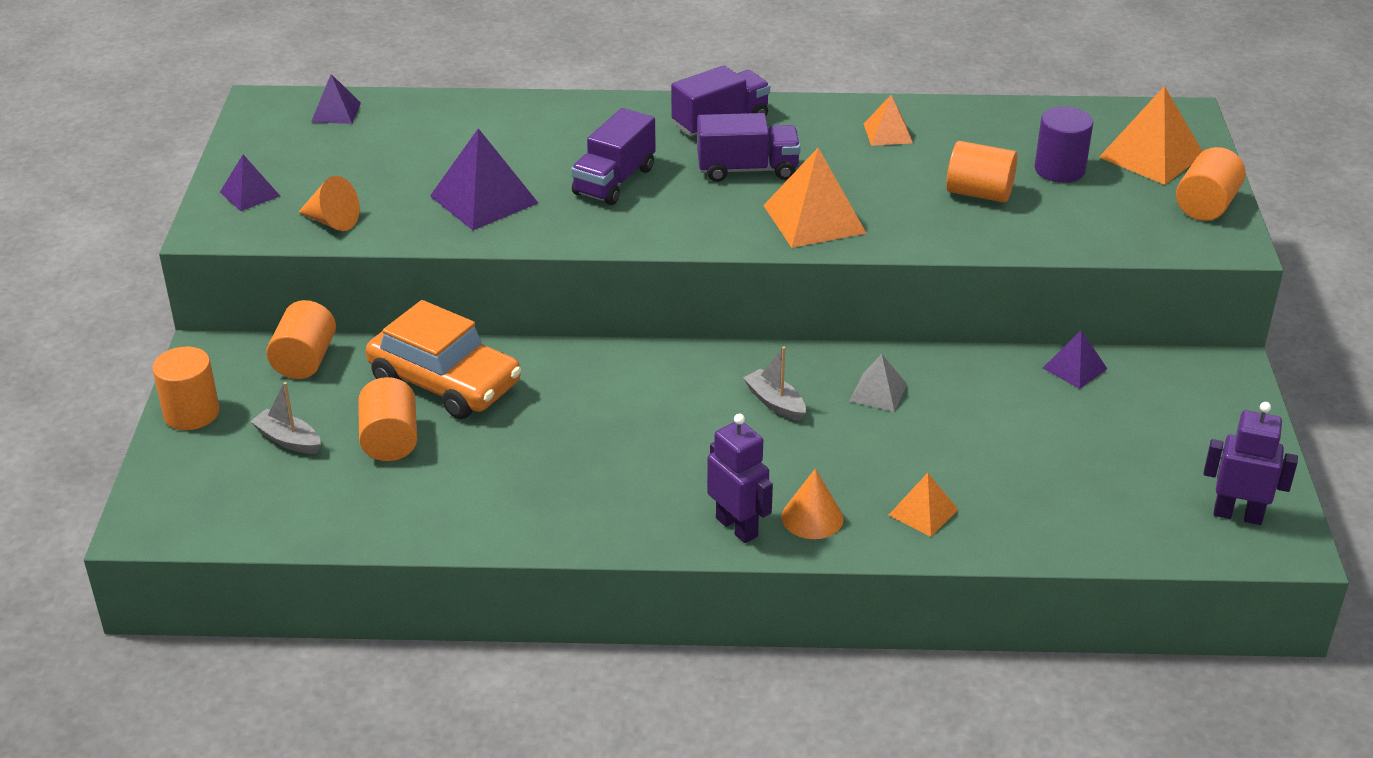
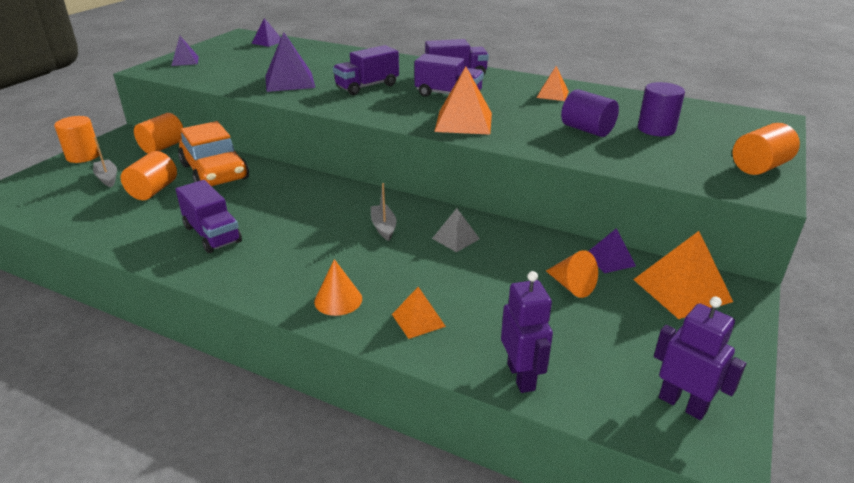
camera: 25 degrees right, 5 degrees down
orange cone [298,176,360,231] -> orange cone moved to [546,250,598,298]
purple robot [707,414,773,543] -> purple robot moved to [501,271,553,393]
orange cylinder [946,141,1018,203] -> purple cylinder [561,89,619,137]
orange pyramid [1099,86,1203,185] -> orange pyramid moved to [633,231,733,319]
none -> purple truck [176,180,242,253]

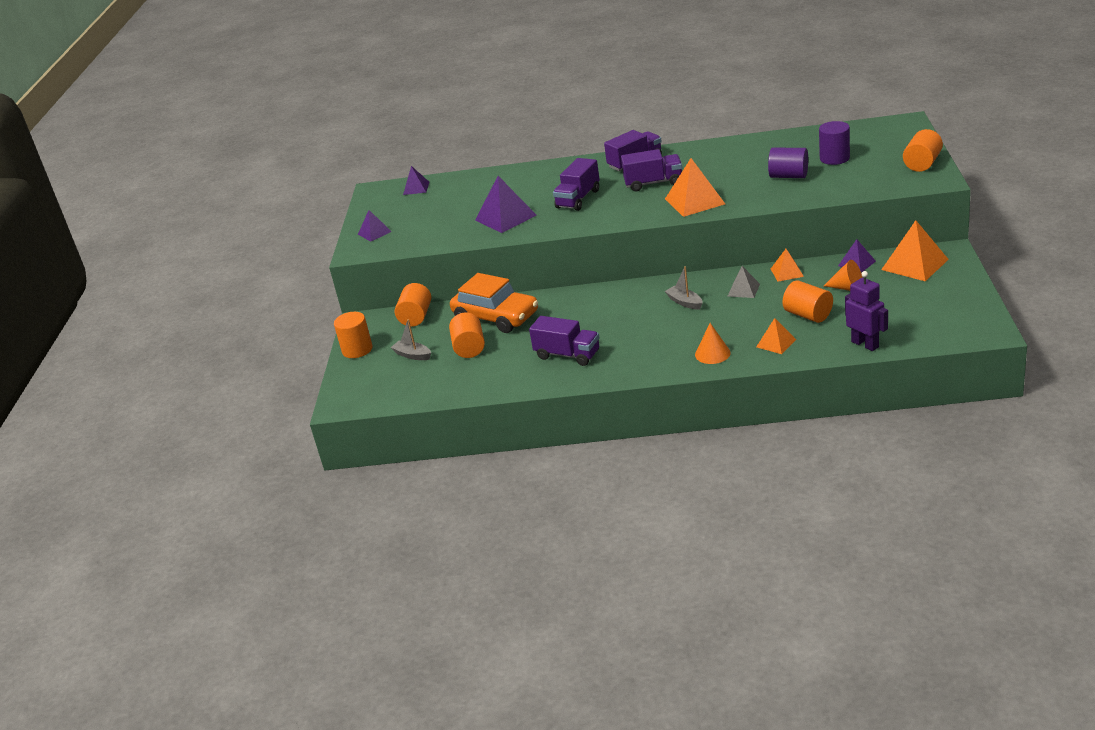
camera: 20 degrees left, 0 degrees up
orange pyramid [537,66,569,101] -> orange pyramid moved to [771,249,804,282]
purple robot [654,297,746,420] -> none
none -> orange cylinder [782,280,833,323]

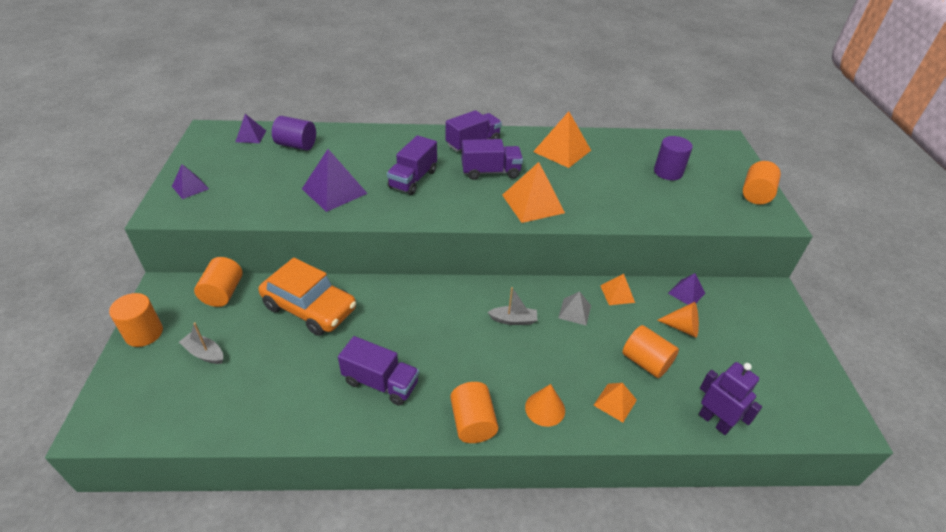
camera: 10 degrees left, 10 degrees up
orange cylinder [449,313,485,358] -> orange cylinder moved to [450,382,498,443]
grey boat [665,266,703,309] -> grey boat turned 135 degrees clockwise [487,287,537,325]
purple cylinder [768,147,808,178] -> purple cylinder moved to [272,116,316,151]
orange pyramid [881,220,949,281] -> orange pyramid moved to [533,111,591,168]

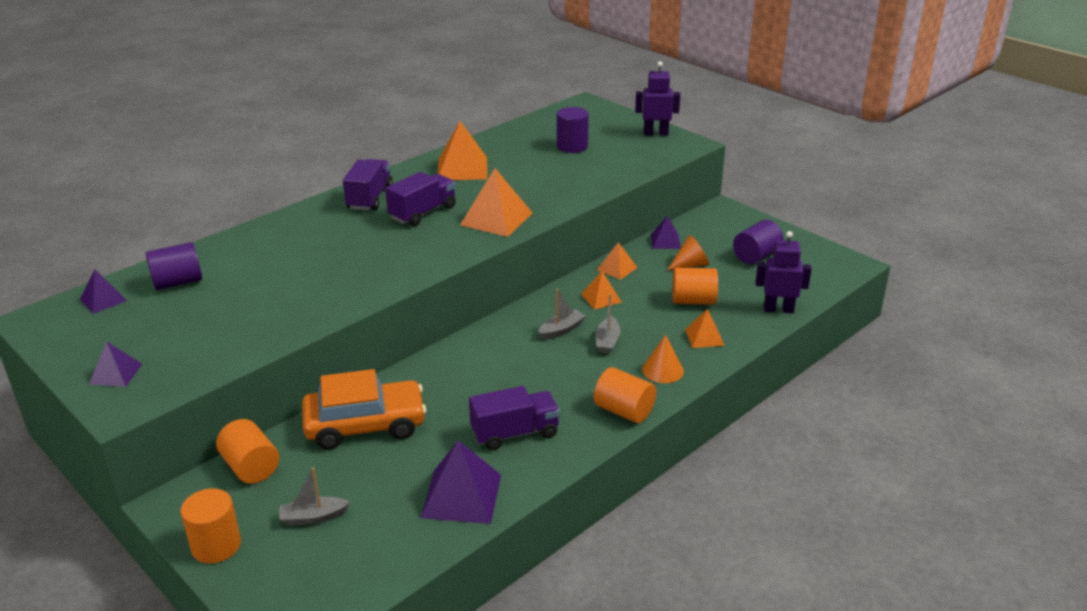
camera: 40 degrees left, 10 degrees down
purple pyramid [302,149,368,212] -> purple pyramid moved to [421,441,501,524]
purple truck [387,135,437,195] -> none
grey pyramid [558,291,591,325] -> orange pyramid [581,271,622,310]
orange cylinder [743,161,781,204] -> purple robot [635,61,680,136]
none -> grey boat [596,294,620,354]
none -> purple cylinder [733,220,784,264]

